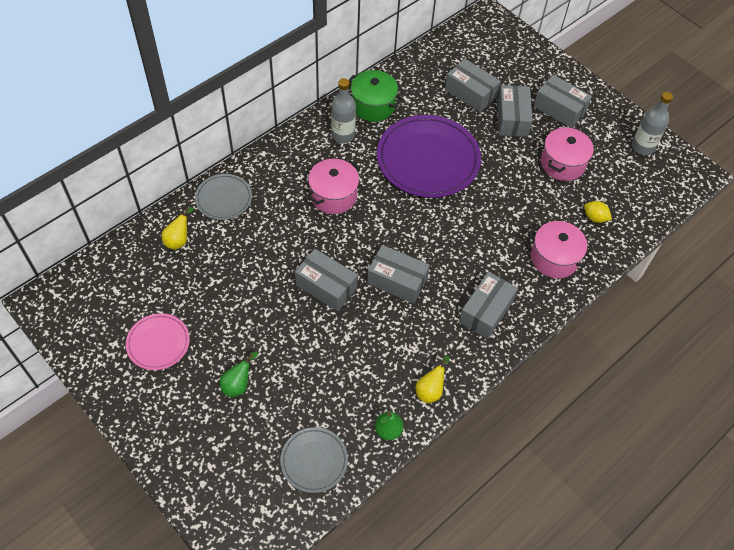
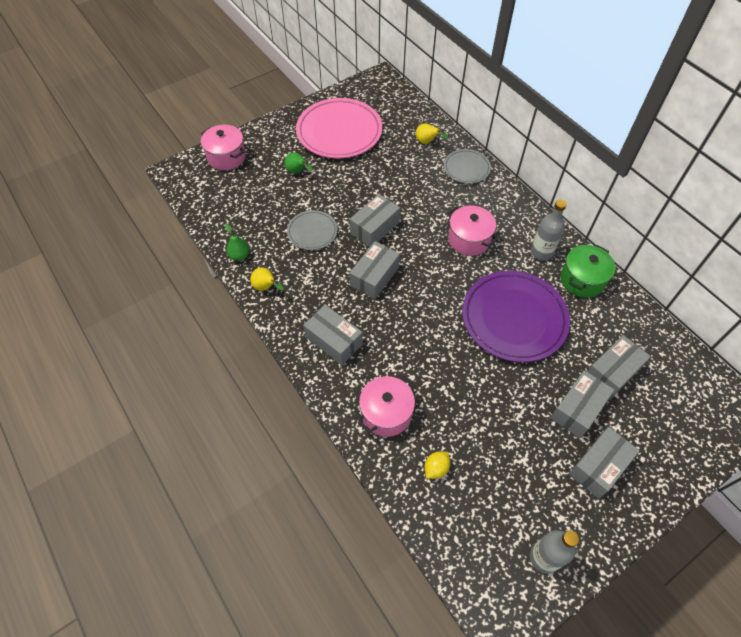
camera: 100 degrees right, 0 degrees up
pink plate [126,313,190,370] -> pink plate [296,98,382,158], size x1.91
grey plate [280,427,348,493] -> grey plate moved to [287,210,338,250]
grey box [497,85,533,137] -> grey box turned 60 degrees counterclockwise [551,370,614,438]
pink pot [541,127,594,181] -> pink pot moved to [201,125,246,170]

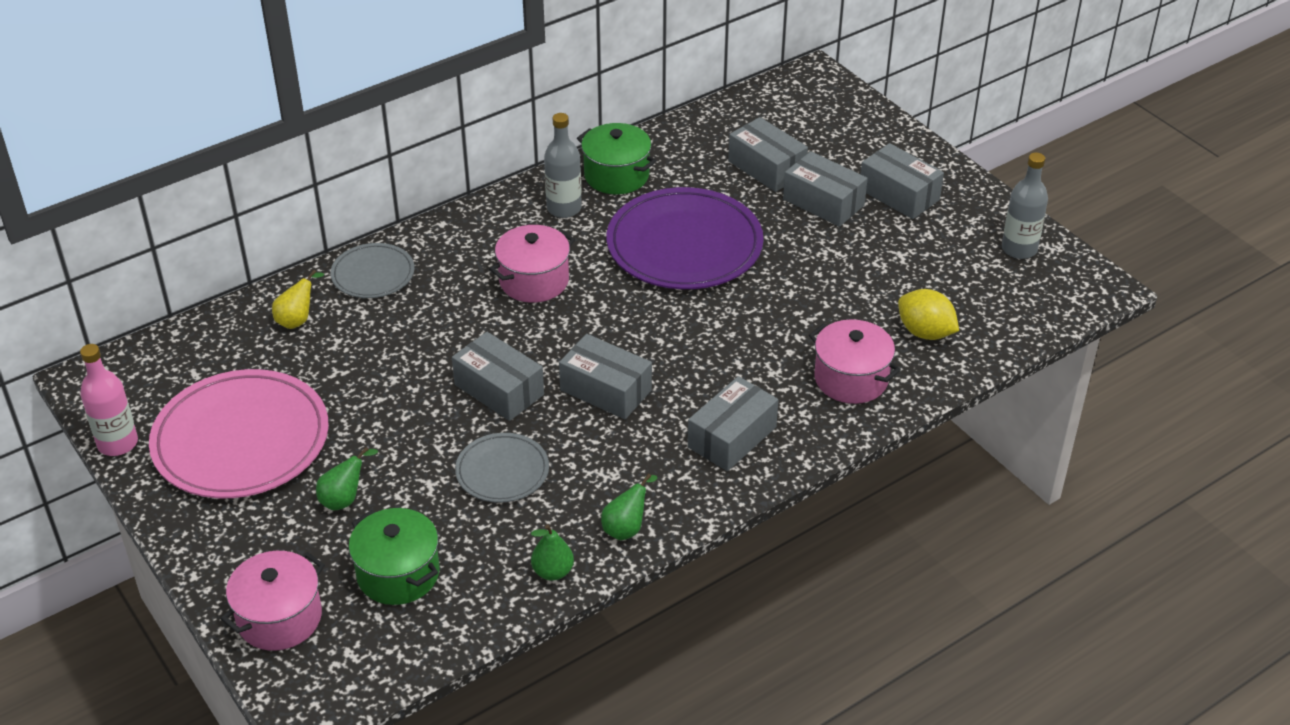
camera: 90 degrees left, 15 degrees down
yellow pear [250,267,284,291] -> green pear [601,473,658,540]
yellow lemon [425,451,450,479] -> yellow lemon [898,289,959,340], size x1.53
none -> pink bottle [80,344,138,456]
none -> green pot [349,508,440,605]

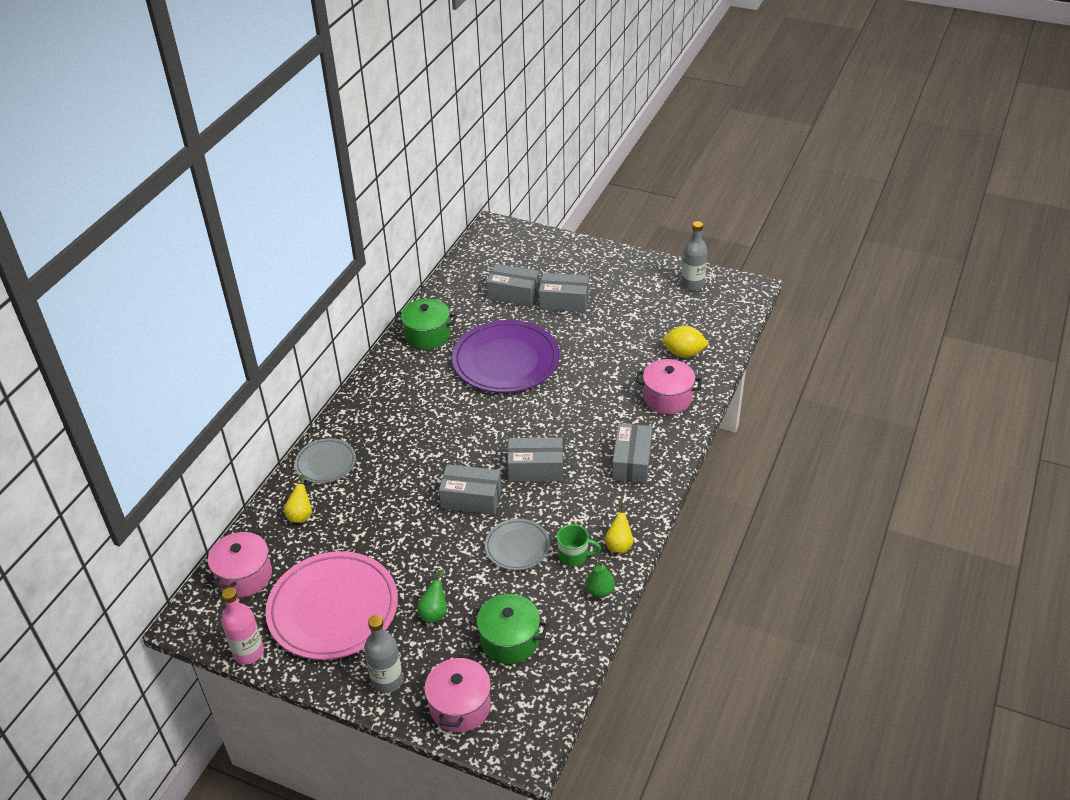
camera: 30 degrees left, 0 degrees up
pink pot [489,225,575,303] -> pink pot moved to [208,529,272,597]
grey bottle [544,113,582,218] -> grey bottle moved to [364,615,403,693]
green pear [601,473,658,540] -> yellow pear [605,504,633,553]
grey box [861,143,944,219] -> none
none -> green mug [557,524,601,566]

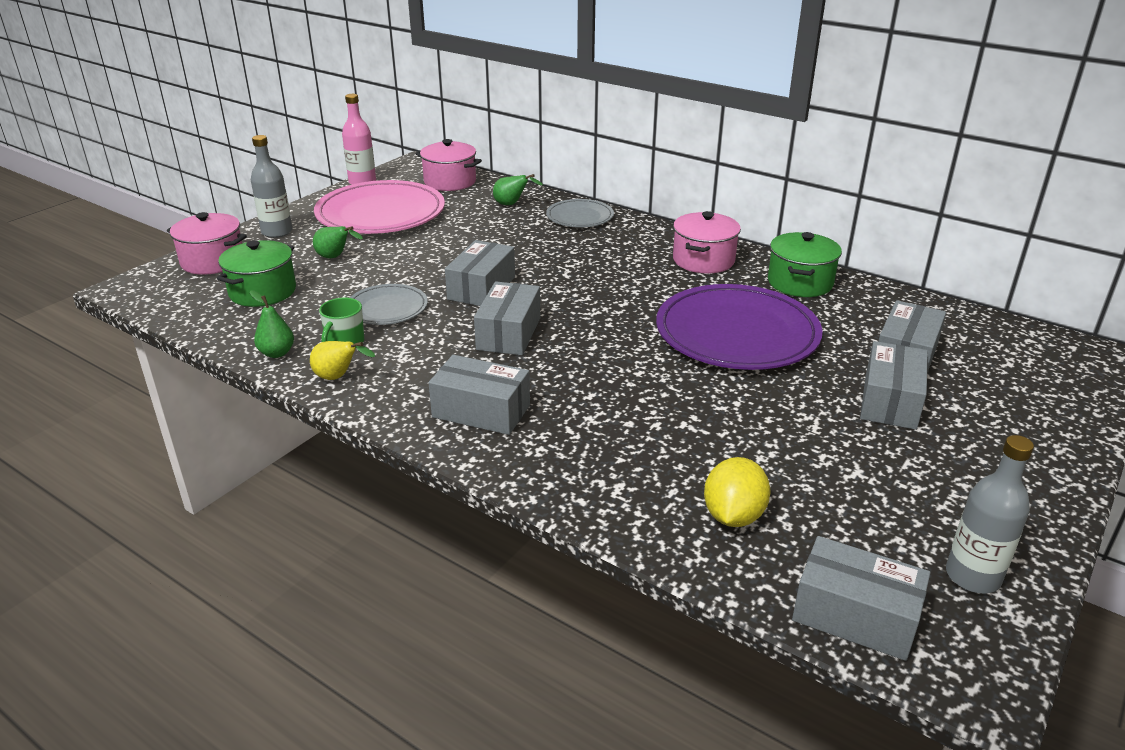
camera: 100 degrees right, 10 degrees down
yellow pear [284,475,312,523] -> green pear [493,174,543,205]
pink pot [636,359,702,414] -> pink pot moved to [673,211,741,274]
none -> grey box [792,536,930,661]

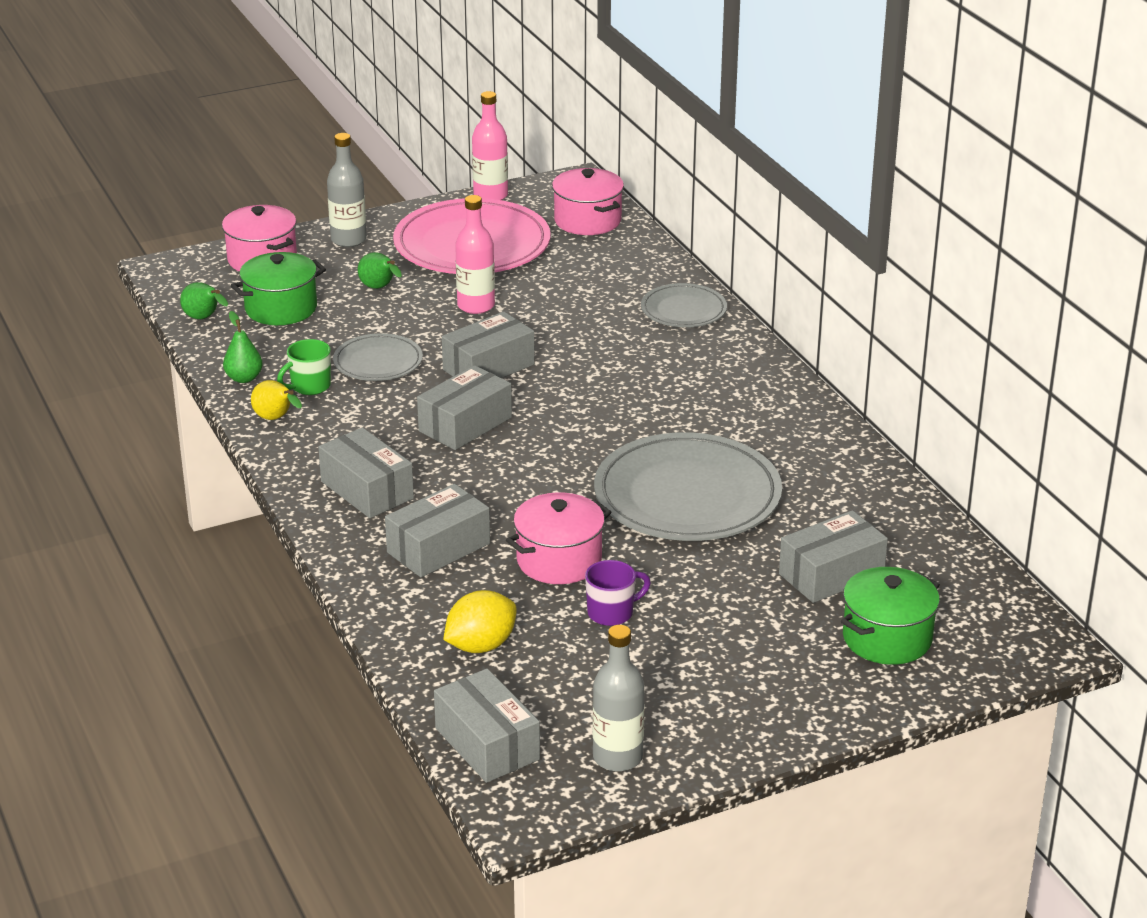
camera: 30 degrees right, 0 degrees up
green pear [493,174,543,205] -> green pear moved to [180,282,228,319]
purple plate [656,284,823,370] -> grey plate [594,432,782,541]
pink pot [673,211,741,274] -> pink pot moved to [506,492,611,584]
green pot [768,232,842,297] -> green pot moved to [841,567,940,665]
grey box [860,341,928,430] -> grey box moved to [385,484,490,577]
none -> pink bottle [455,195,495,314]
none -> purple mug [585,560,651,626]

